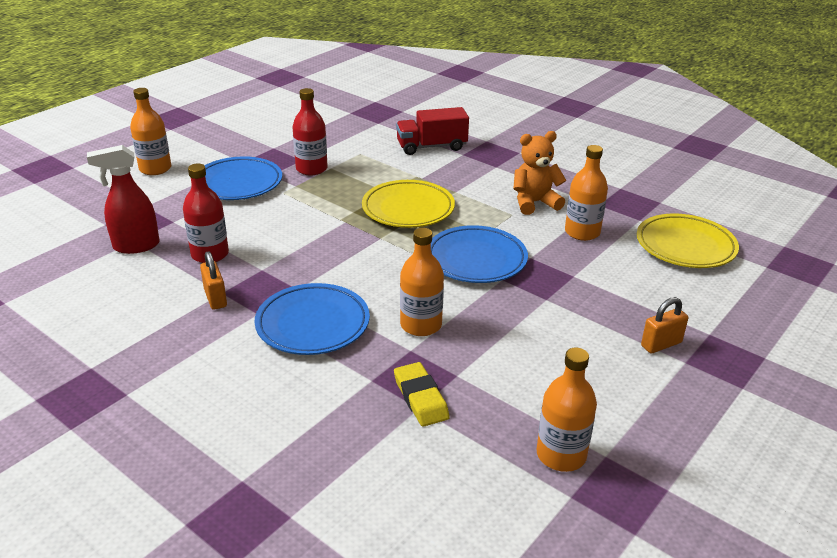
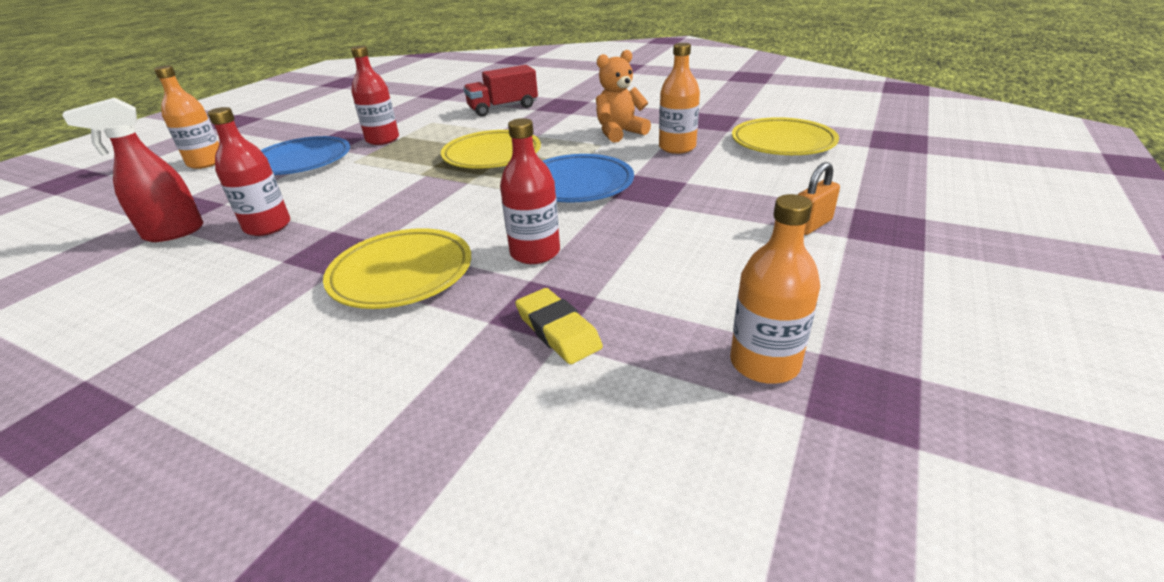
camera: 10 degrees left, 0 degrees up
orange padlock [200,251,227,310] -> none
blue plate [254,283,370,355] -> yellow plate [323,228,471,309]
orange bottle [400,228,444,336] -> red bottle [500,118,560,264]

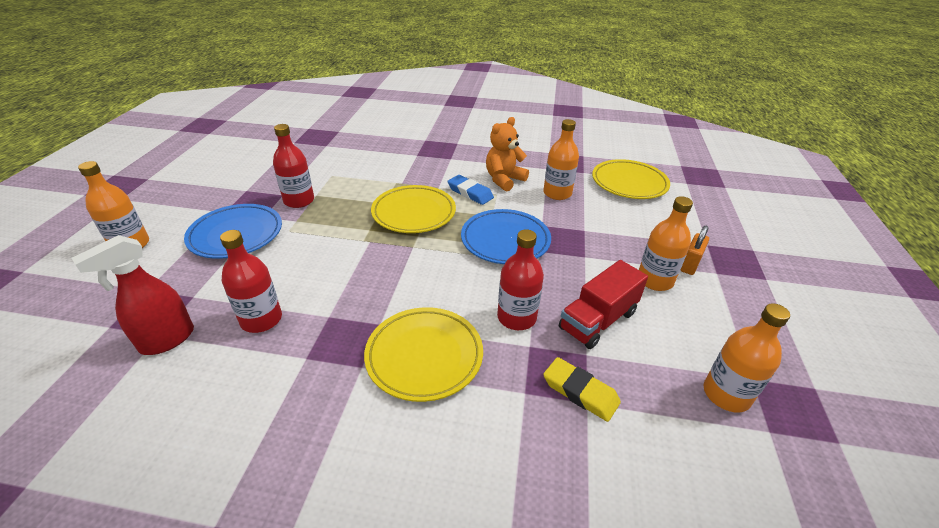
camera: 20 degrees left, 5 degrees up
red truck [463,65,538,117] -> red truck moved to [559,260,648,349]
none -> blue eraser [447,175,494,205]
none -> orange bottle [639,196,693,291]

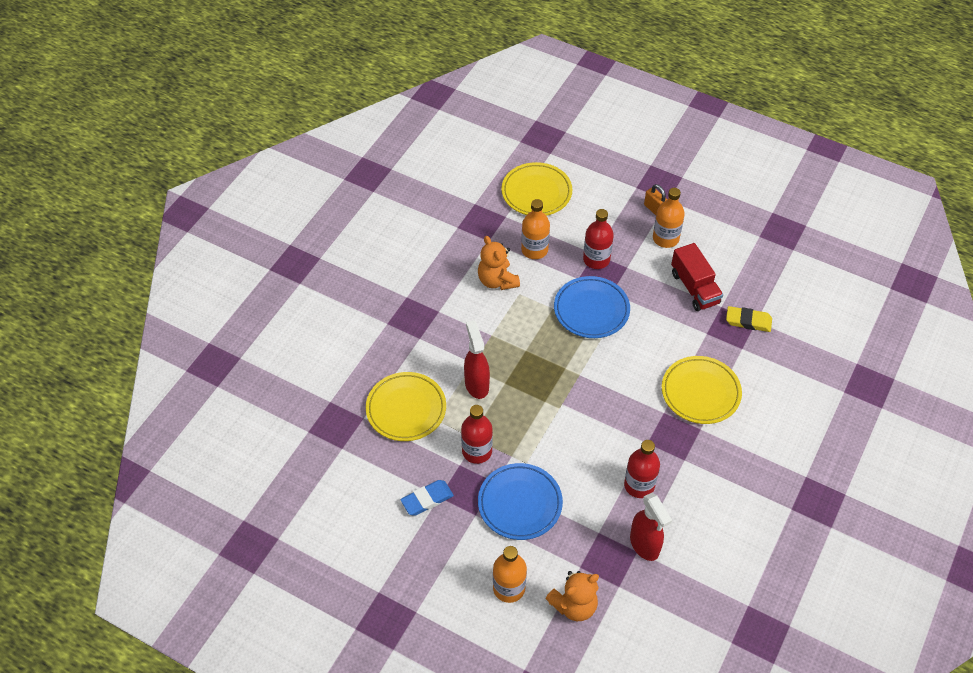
camera: 70 degrees left, 15 degrees up
yellow plate [371,185,456,233] -> yellow plate moved to [366,372,446,441]
blue eraser [447,175,494,205] -> blue eraser moved to [400,480,454,516]
red bottle [497,229,544,330] -> red bottle moved to [583,209,614,269]
yellow eraser [543,357,621,422] -> yellow eraser turned 45 degrees clockwise [726,306,772,332]
orange bottle [704,303,790,413] -> none
none -> red spray bottle [464,320,490,399]
none -> orange teddy bear [546,571,599,621]

